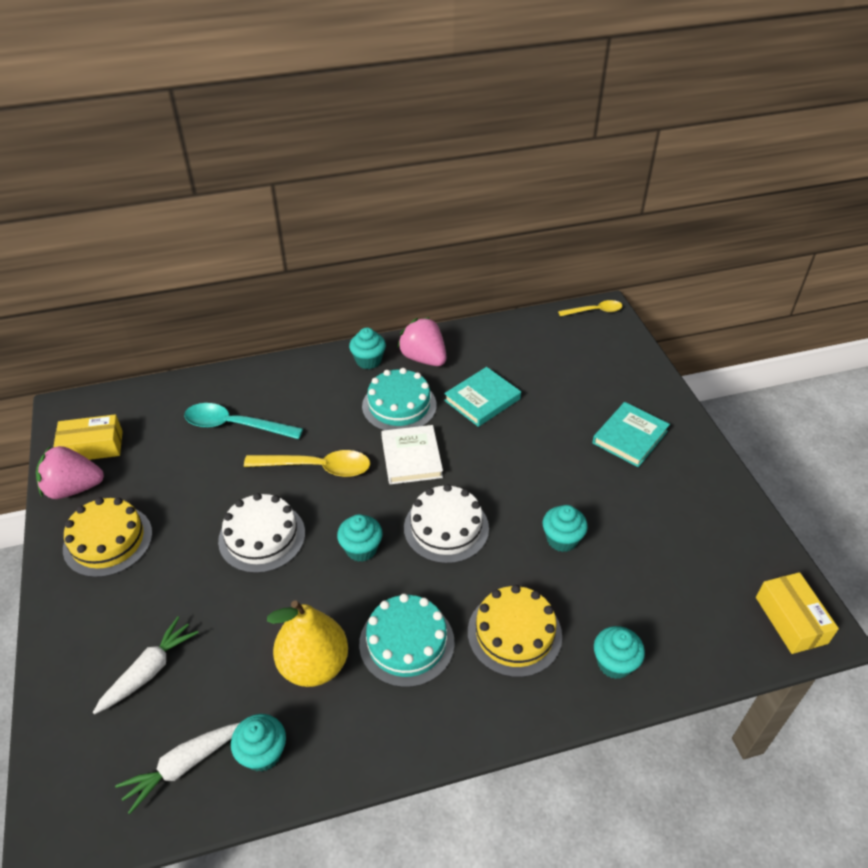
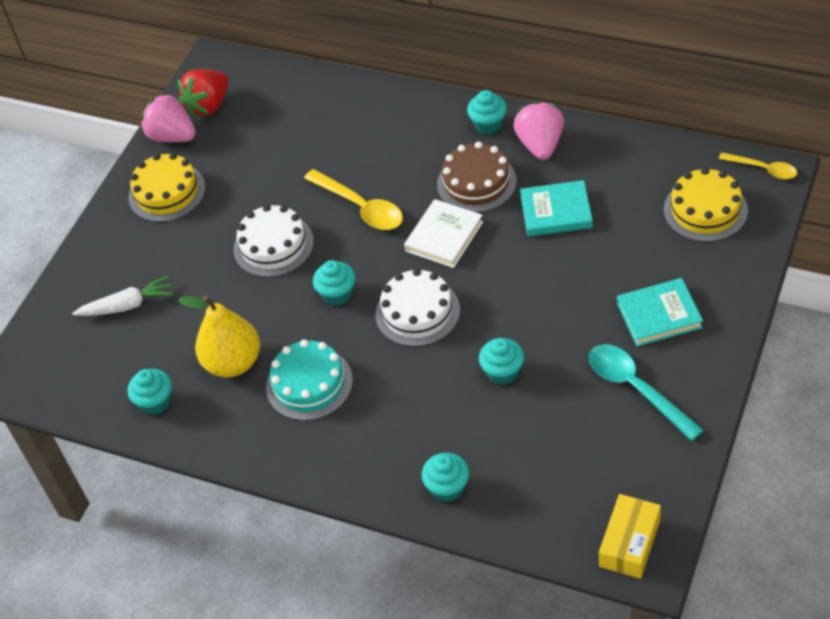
camera: 45 degrees right, 5 degrees up
yellow box [53,414,123,460] -> red strawberry [177,69,229,117]
white carrot [115,722,241,814] -> none
turquoise spoon [184,403,303,439] -> turquoise spoon moved to [589,344,704,441]
turquoise cake [362,368,437,430] -> brown cake [437,141,517,213]
yellow cake [468,585,562,677] -> yellow cake moved to [664,167,748,242]

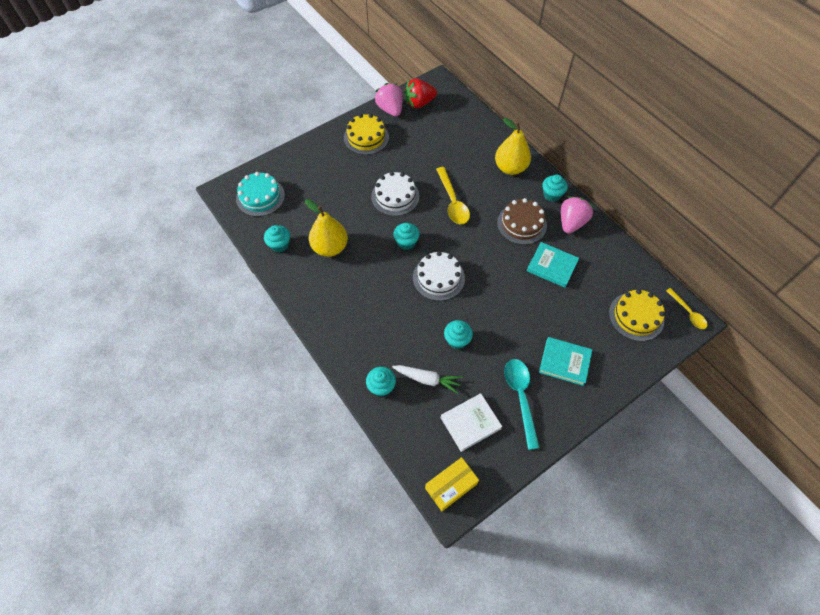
camera: 25 degrees right, 10 degrees up
white carrot [72,275,173,316] -> white carrot moved to [392,365,462,394]
turquoise cake [266,339,353,421] -> turquoise cake moved to [236,172,285,217]
white book [404,199,483,268] -> white book moved to [441,393,502,452]
none -> yellow pear [495,118,531,175]

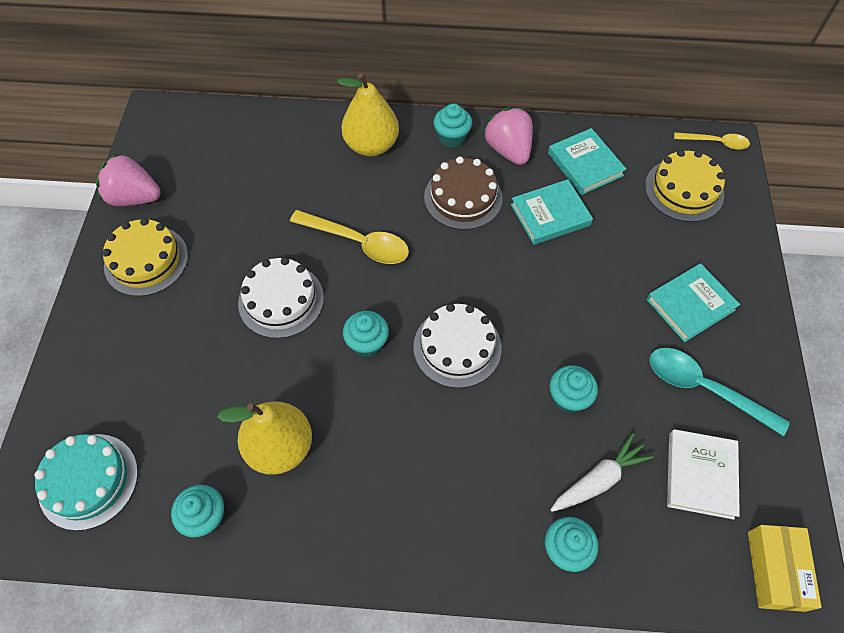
camera: 50 degrees left, 0 degrees up
red strawberry [405,78,437,108] -> none
none -> turquoise book [548,128,626,195]

